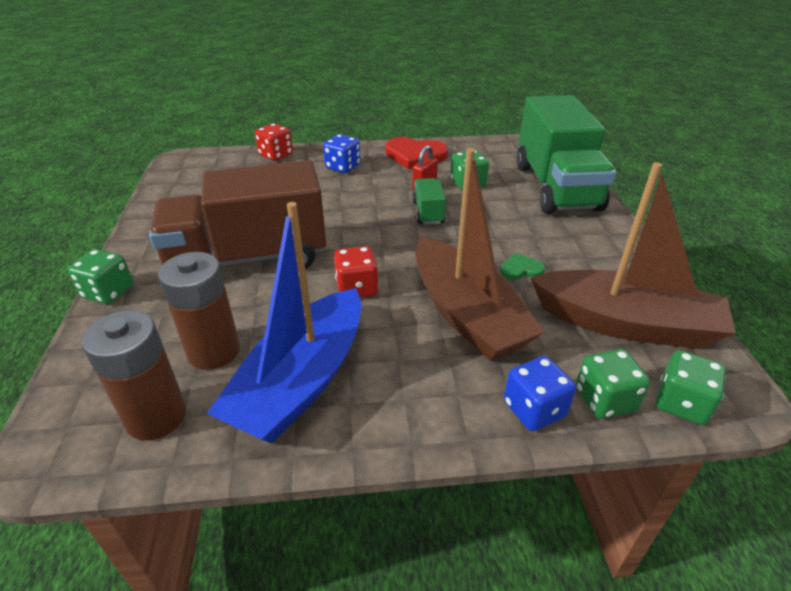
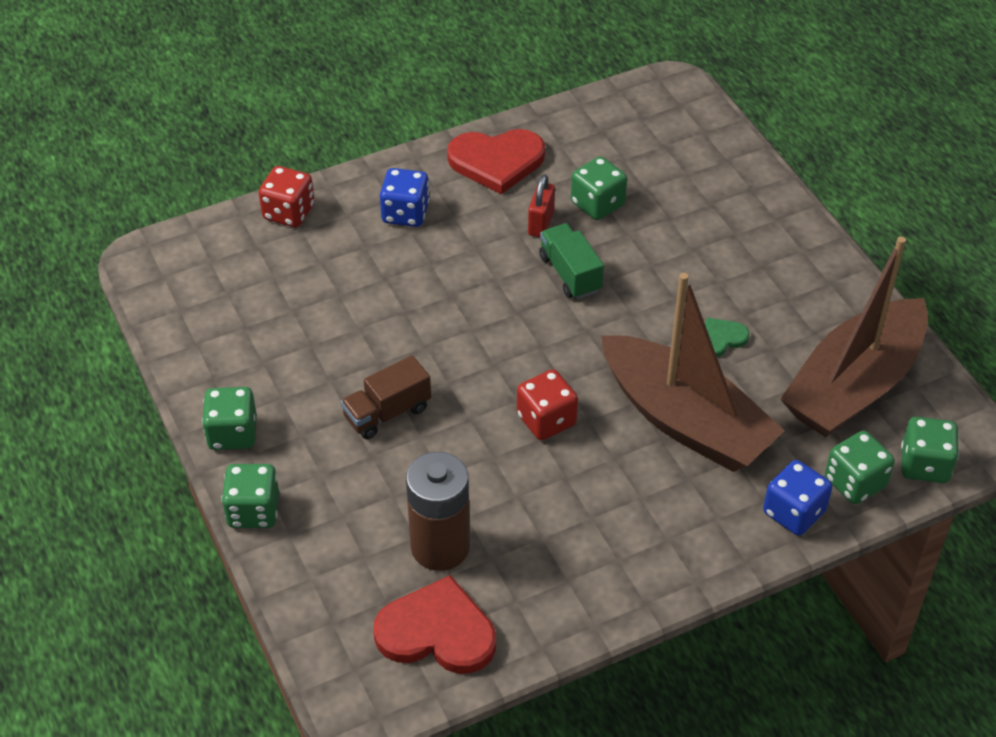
camera: 20 degrees left, 10 degrees up
brown battery [82,310,186,440] -> red heart [373,575,496,674]
brown truck [149,160,326,269] -> brown truck [341,355,431,439], size x0.42
blue boat [206,202,361,443] -> none
green truck [516,95,616,214] -> none
brown boat [531,162,736,349] -> brown boat turned 135 degrees clockwise [780,236,928,437]
none -> green dice [202,387,257,450]

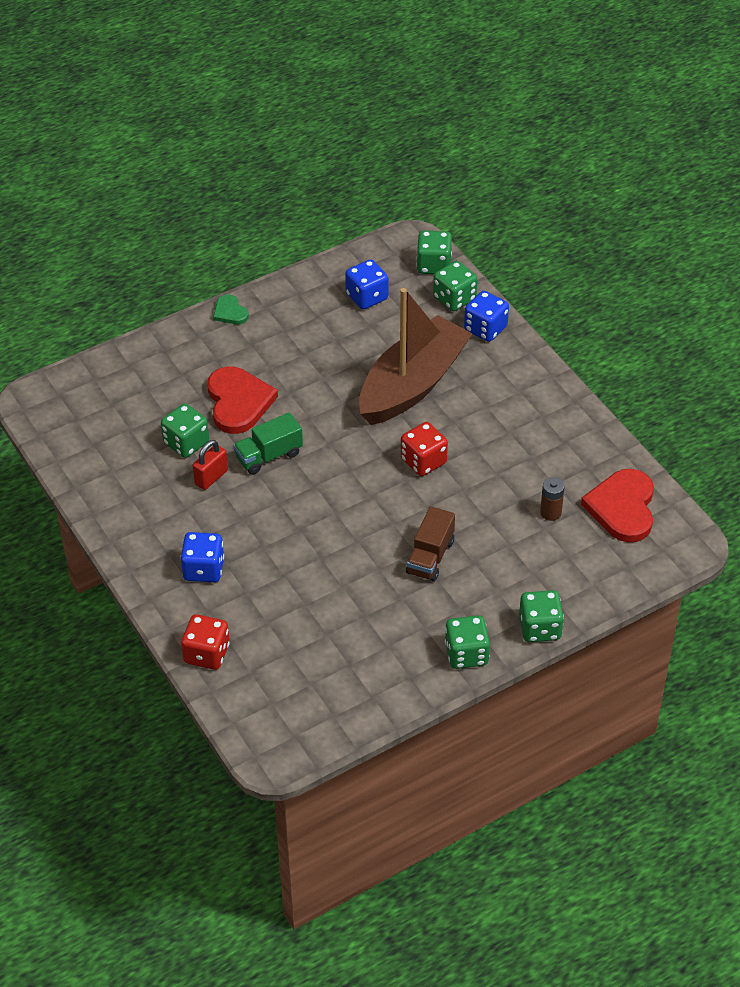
camera: 95 degrees left, 0 degrees up
brown truck [341,355,431,439] -> brown truck turned 60 degrees clockwise [406,506,455,581]
brown battery [406,452,470,571] -> brown battery [540,477,565,521], size x0.49
red heart [447,129,545,194] -> red heart moved to [207,367,278,434]
red padlock [528,174,555,237] -> red padlock turned 60 degrees counterclockwise [193,440,228,490]
green heart [705,317,749,357] -> green heart moved to [213,294,249,324]
brown boat [780,236,928,437] -> blue dice [345,259,388,310]

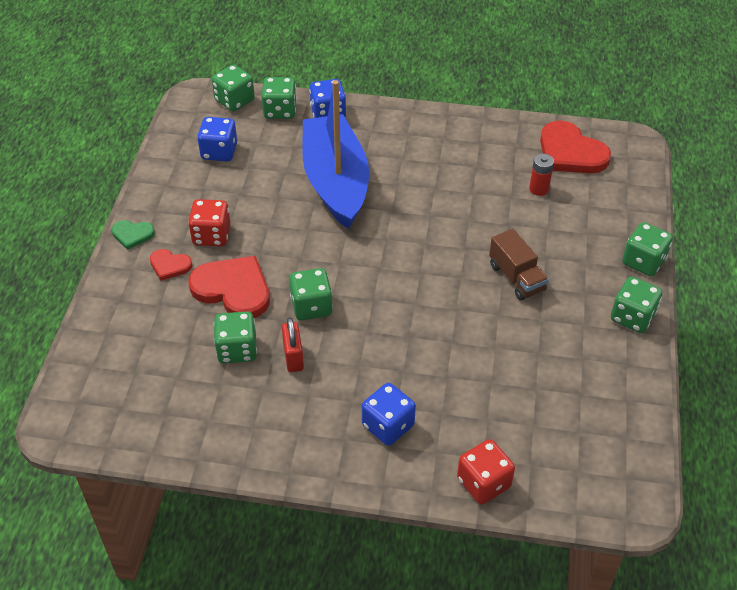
camera: 50 degrees left, 0 degrees up
green truck [233,412,303,475] -> green dice [289,268,333,320]
brown boat [359,288,473,425] -> blue boat [302,80,369,229]
red dice [401,422,448,476] -> red dice moved to [188,199,231,246]
brown battery [540,477,565,521] -> red battery [529,154,554,196]
none -> red heart [150,249,192,281]

